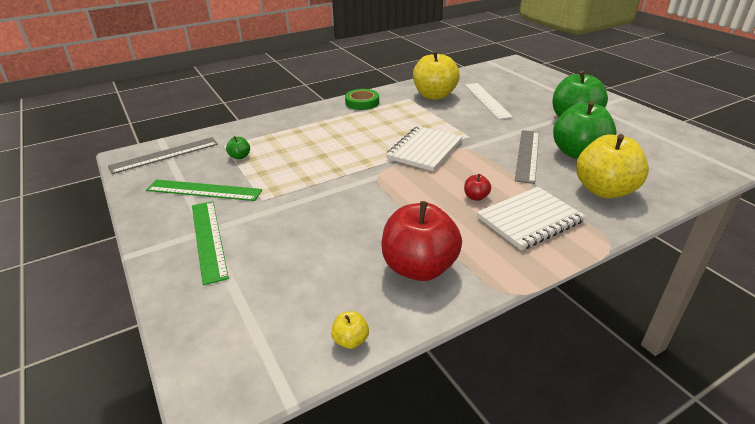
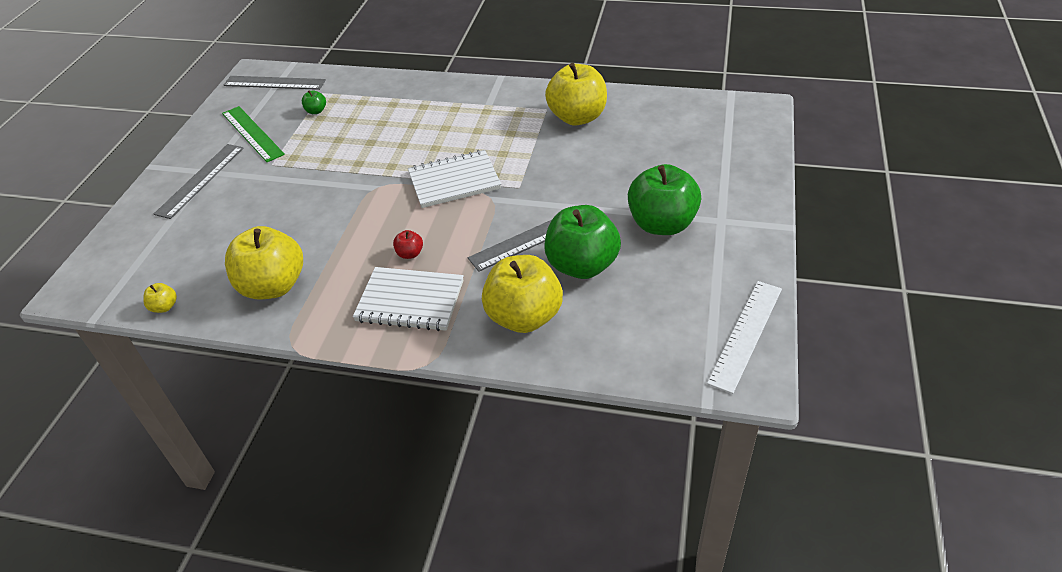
camera: 45 degrees right, 10 degrees up
green ruler [192,201,229,285] -> grey ruler [154,144,243,219]
green tape [345,89,379,110] -> none
red apple [381,201,462,281] -> yellow apple [225,226,303,299]
white ruler [465,83,513,119] -> white ruler moved to [707,281,782,394]

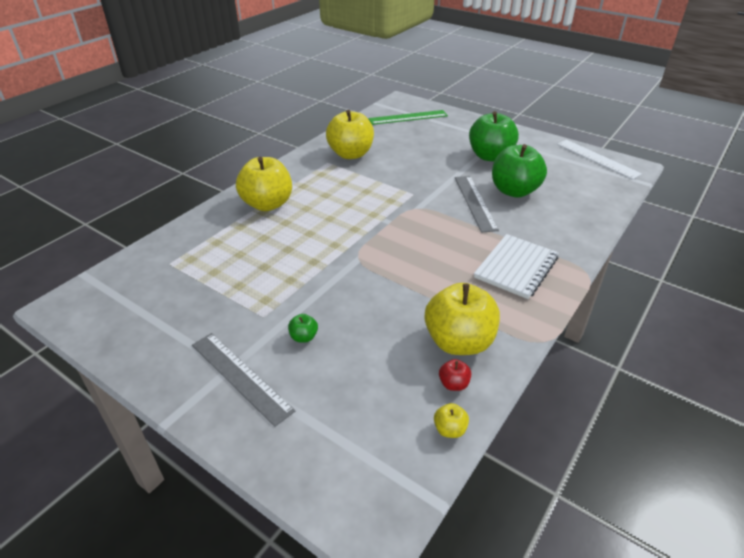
camera: 70 degrees left, 5 degrees down
green ruler [222,106,285,162] -> green ruler moved to [369,110,448,125]
grey ruler [224,76,326,90] -> none
green apple [302,90,326,114] -> green apple moved to [288,314,318,343]
red apple [393,230,423,259] -> red apple moved to [439,359,471,391]
white notebook [408,150,501,208] -> none
yellow apple [482,255,563,333] -> yellow apple moved to [236,157,292,211]

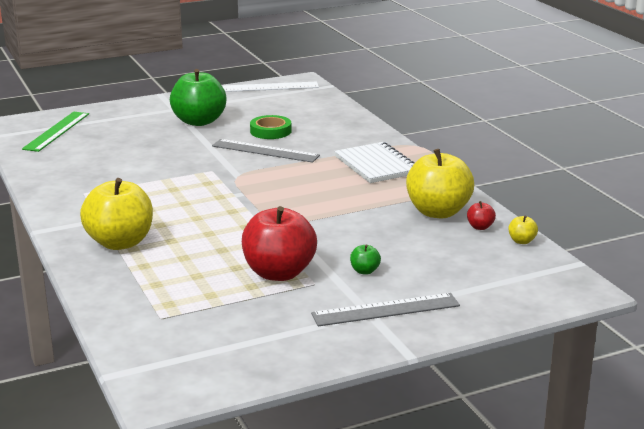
camera: 60 degrees left, 15 degrees down
yellow apple [326,110,374,159] -> none
green apple [492,144,547,198] -> green tape [250,115,292,139]
none -> red apple [242,206,317,281]

